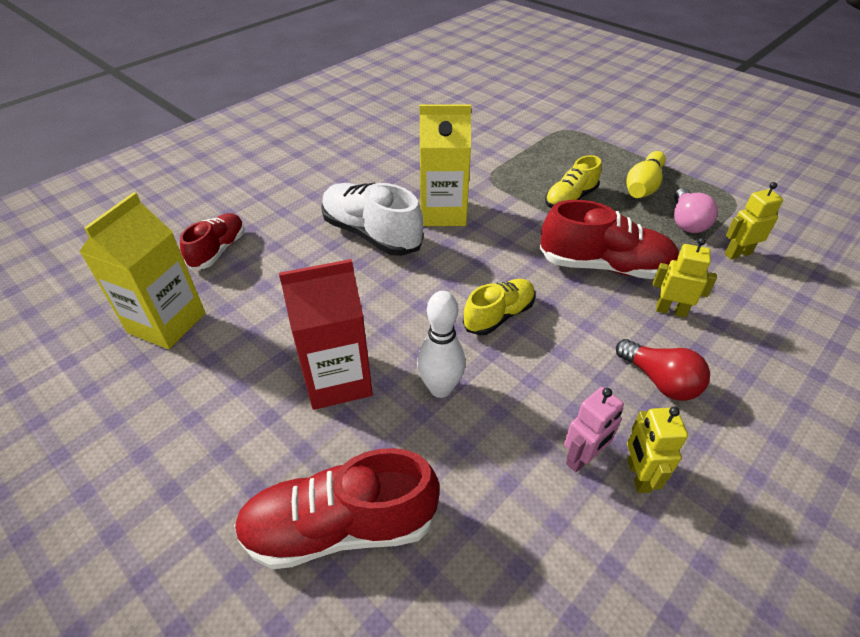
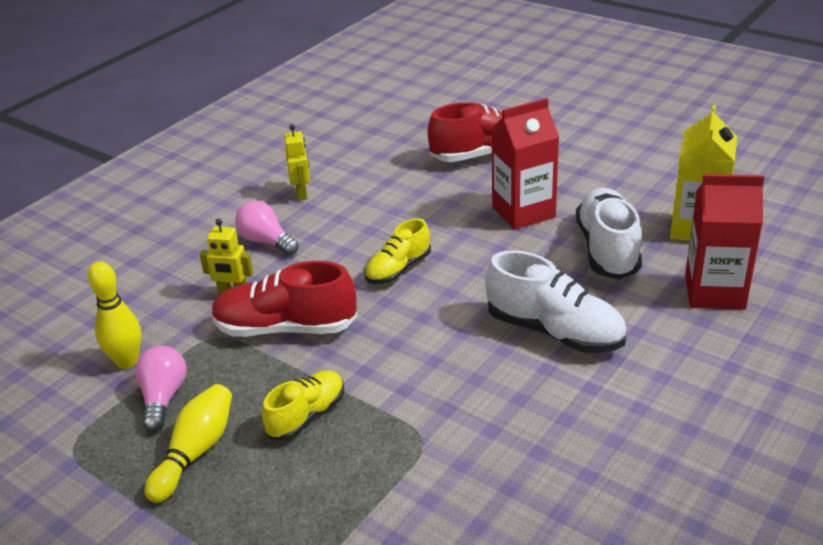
camera: 175 degrees right, 10 degrees down
red shoe [180,213,245,270] -> red carton [685,174,764,310]
white bowling pin [417,291,466,398] -> none
yellow carton [420,105,471,226] -> none
pink robot [564,387,624,472] -> none
red light bulb [616,339,710,401] -> pink light bulb [235,201,299,256]
yellow robot [725,182,783,260] -> yellow bowling pin [88,262,141,369]
none -> white shoe [576,188,642,280]

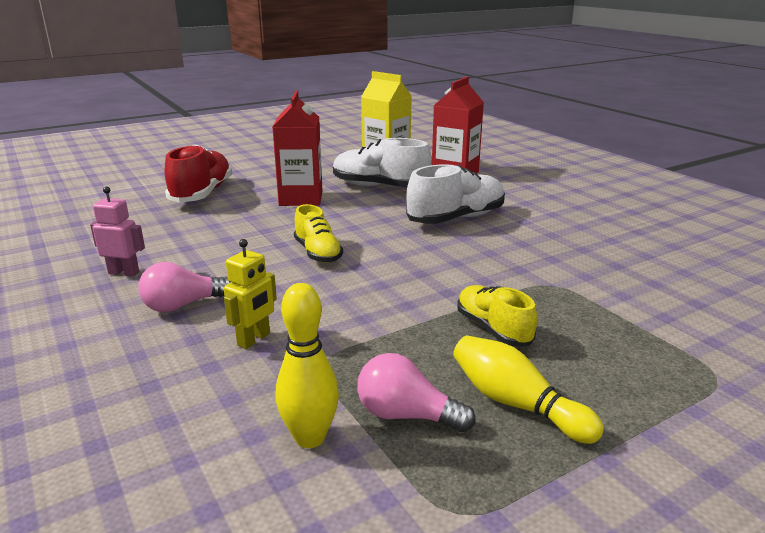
camera: 70 degrees left, 10 degrees down
red shoe [211,261,357,337] -> none
yellow robot [284,124,310,200] -> pink robot [90,187,145,277]

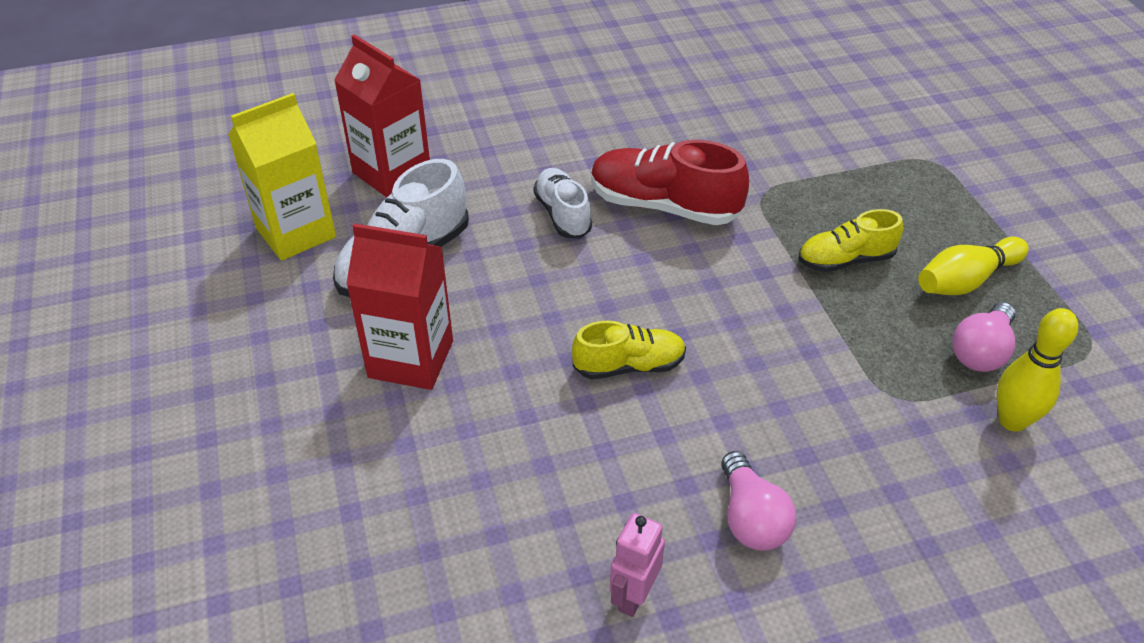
camera: 75 degrees left, 20 degrees up
red shoe [165,144,232,203] -> red shoe moved to [591,140,749,225]
yellow robot [224,239,277,349] -> none
white shoe [406,164,505,224] -> white shoe [534,168,592,239], size x0.62

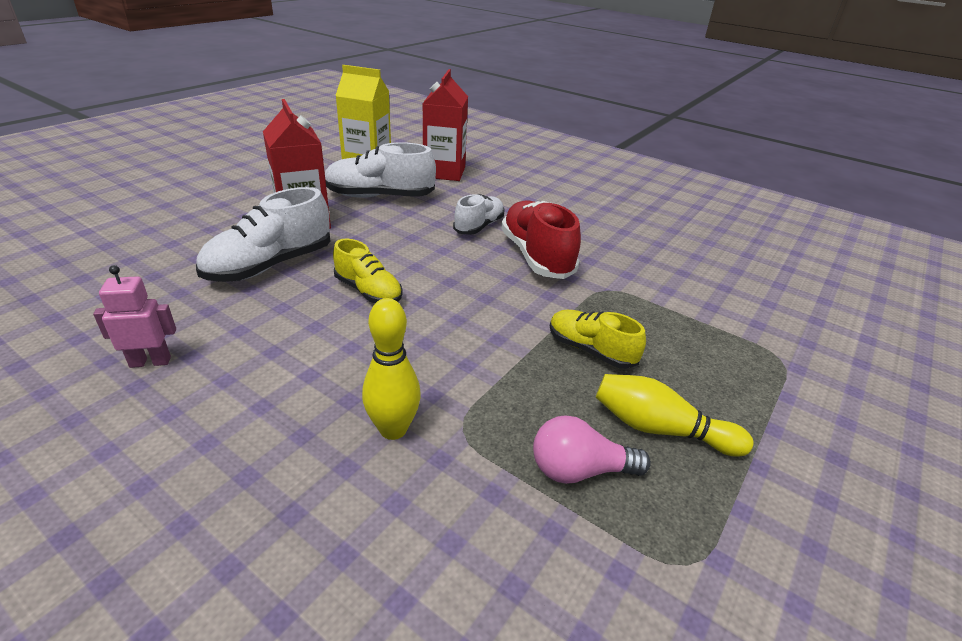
camera: 50 degrees right, 10 degrees down
pink light bulb [721,451,796,551] -> none
yellow bowling pin [997,308,1078,432] -> yellow bowling pin moved to [362,298,421,440]
none -> white shoe [196,187,330,282]

